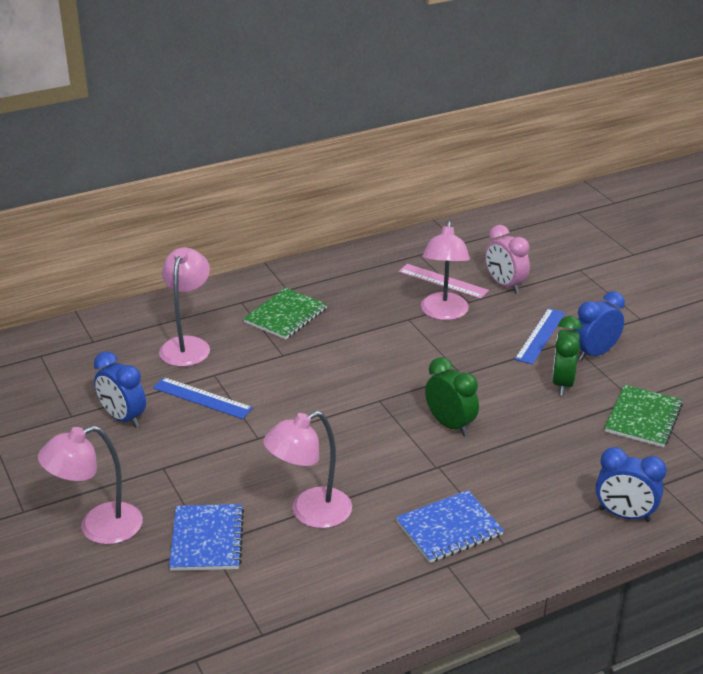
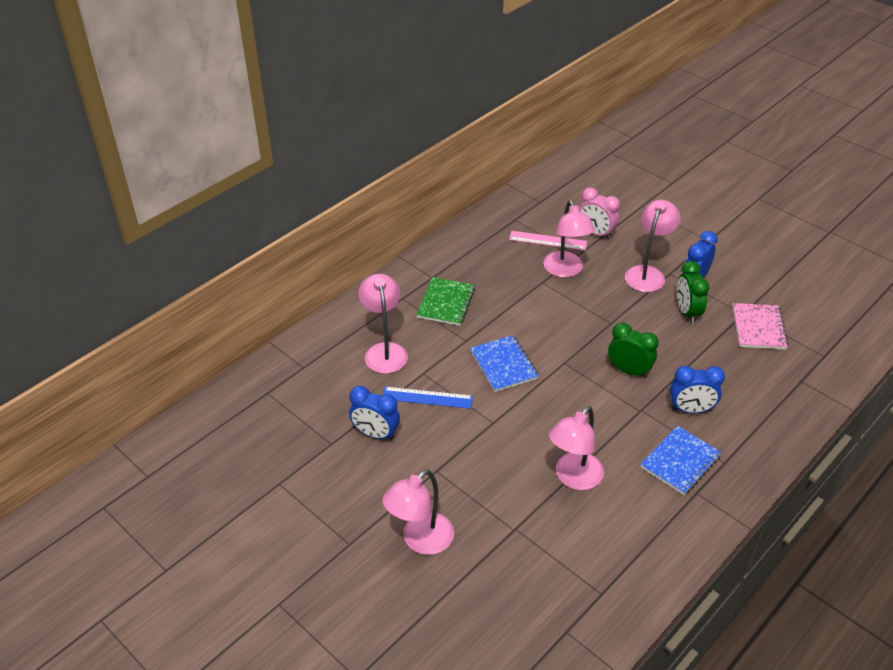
camera: 20 degrees left, 10 degrees up
blue notebook [169,504,244,571] -> blue notebook moved to [470,335,539,392]
blue ruler [515,308,565,364] -> pink lamp [625,200,680,292]
blue clock [596,447,667,522] -> blue clock moved to [670,366,725,413]
green notebook [604,385,683,448] -> pink notebook [732,303,788,350]

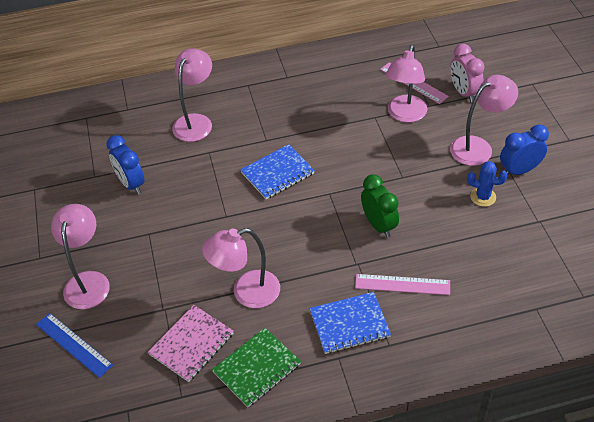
camera: 35 degrees right, 5 degrees up
pink lamp [382,469,454,555] -> pink lamp turned 105 degrees clockwise [51,204,110,309]
blue ruler [383,387,473,409] -> blue ruler moved to [36,313,113,378]
green notebook [416,277,475,326] -> green notebook moved to [212,328,301,407]
blue notebook [470,335,539,392] -> blue notebook turned 45 degrees clockwise [240,144,315,199]
blue clock [670,366,725,413] -> pink ruler [355,274,450,295]
green clock [677,261,709,323] -> blue cactus [467,161,508,207]
pink notebook [732,303,788,350] -> pink notebook moved to [148,305,233,382]

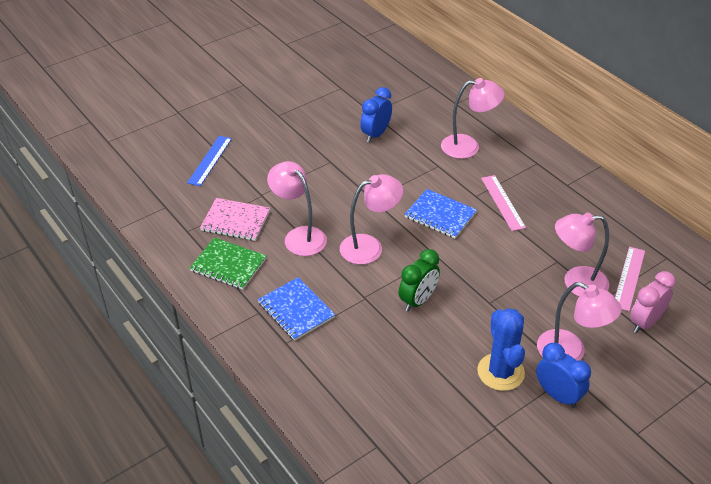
camera: 65 degrees right, 5 degrees down
pink lamp [51,204,110,309] -> pink lamp moved to [340,174,404,265]
pink ruler [355,274,450,295] -> pink ruler moved to [481,175,526,231]
blue cactus [467,161,508,207] -> blue cactus [477,308,525,391], size x1.66

